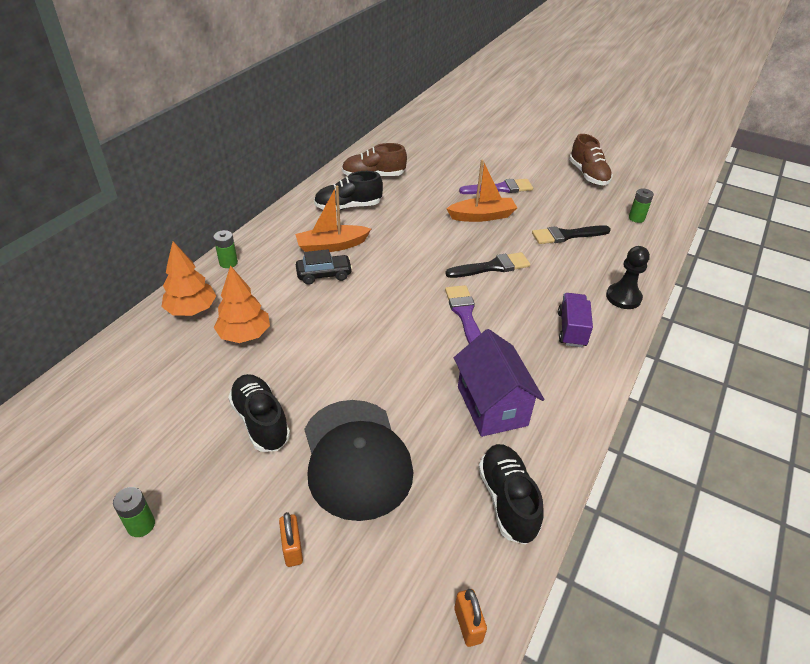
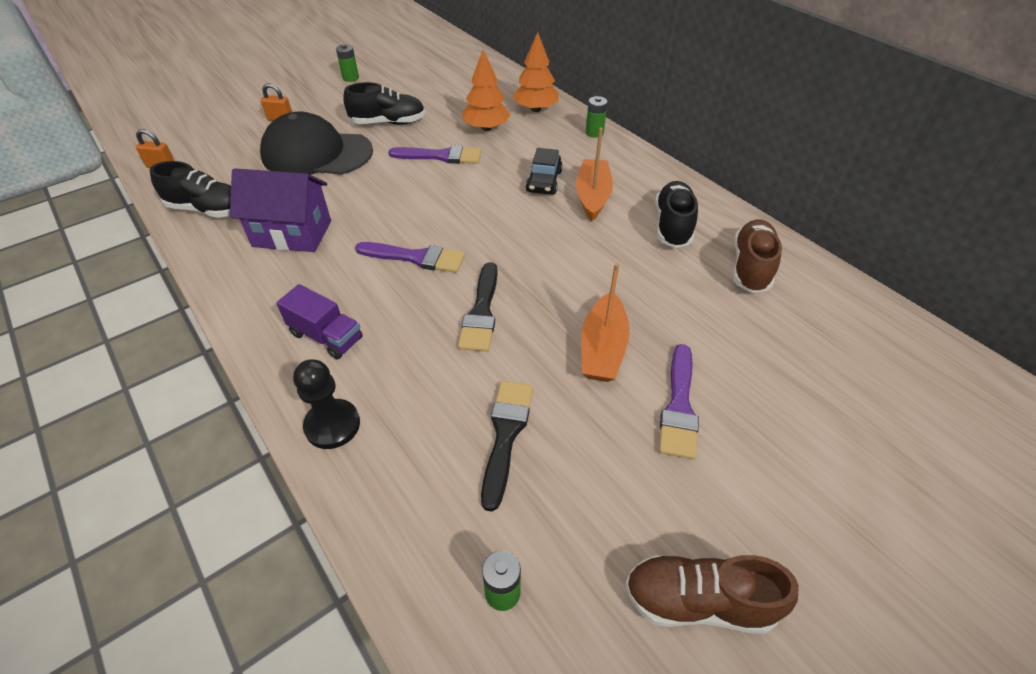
camera: 115 degrees right, 5 degrees up
none -> purple brush [388,145,482,164]

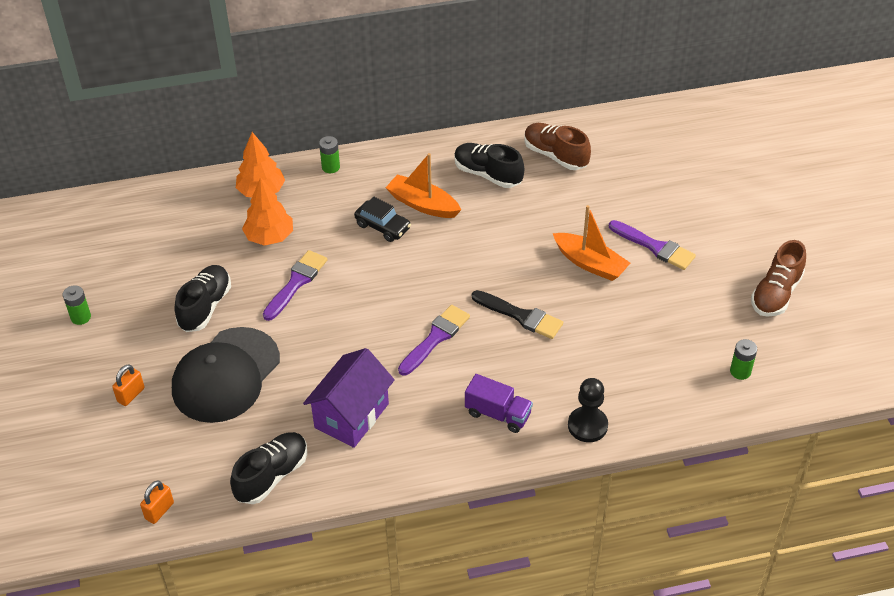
camera: 65 degrees left, 0 degrees up
purple truck [276,284,363,359] -> purple truck turned 60 degrees clockwise [465,374,533,433]
black brush [481,381,533,512] -> none

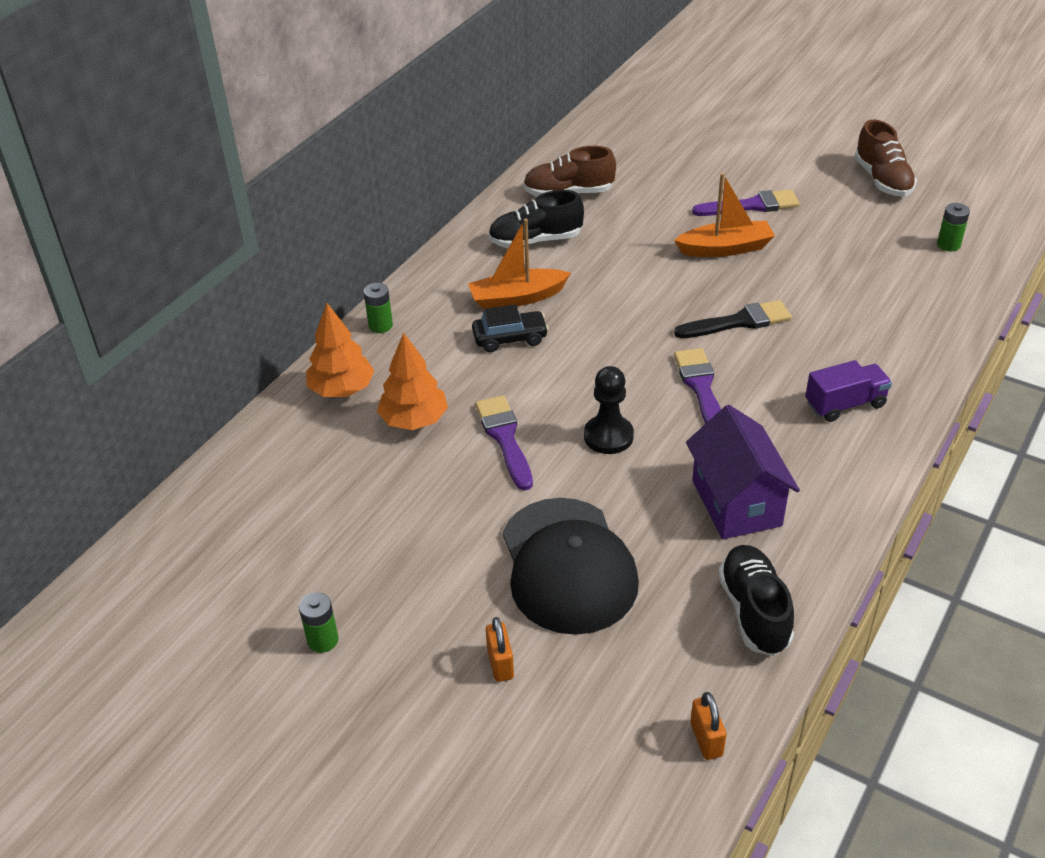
camera: 45 degrees left, 5 degrees down
black shoe [174,265,231,332] -> none
black pawn [568,378,608,442] -> black pawn moved to [584,366,634,454]

